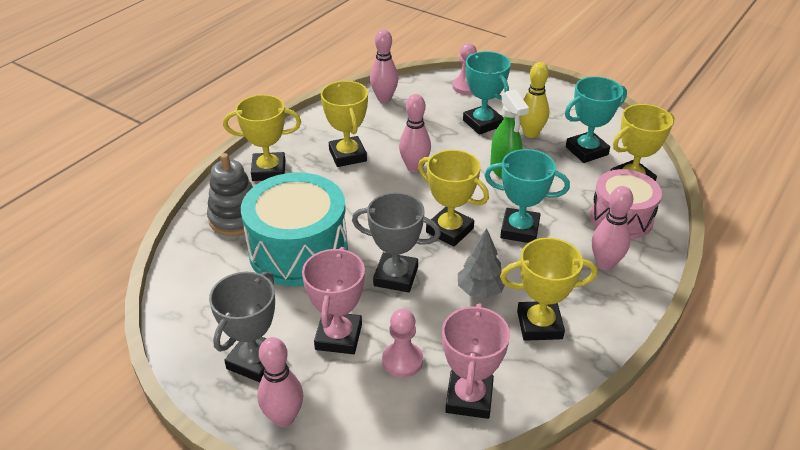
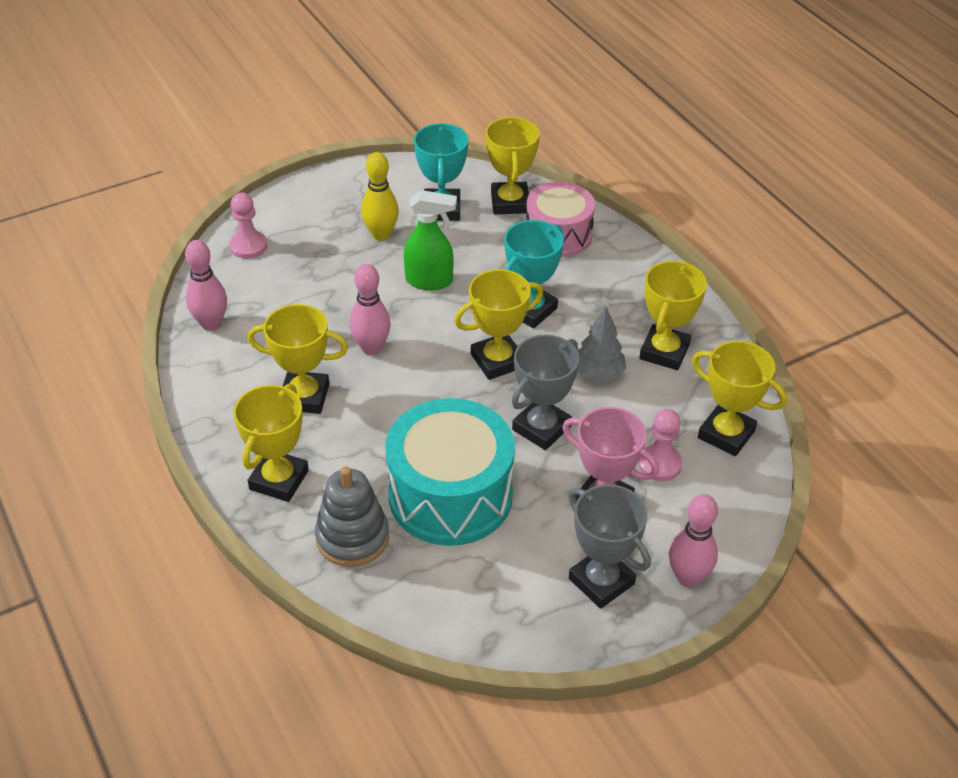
camera: 65 degrees left, 5 degrees up
pink trophy [442,303,510,419] -> yellow trophy [692,341,787,456]
turquoise trophy [463,51,511,135] -> none
pink bowling pin [592,186,633,270] -> none

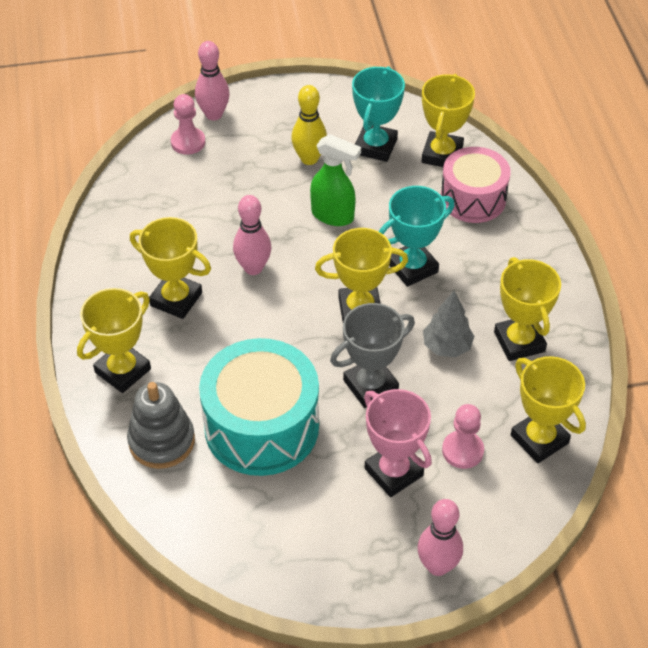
camera: 20 degrees right, 5 degrees up
pink bowling pin [185,240,227,331] -> pink bowling pin moved to [195,41,230,121]
grey trophy [568,484,651,609] -> none
yellow trophy [639,261,707,370] -> yellow trophy turned 60 degrees counterclockwise [494,257,561,361]

